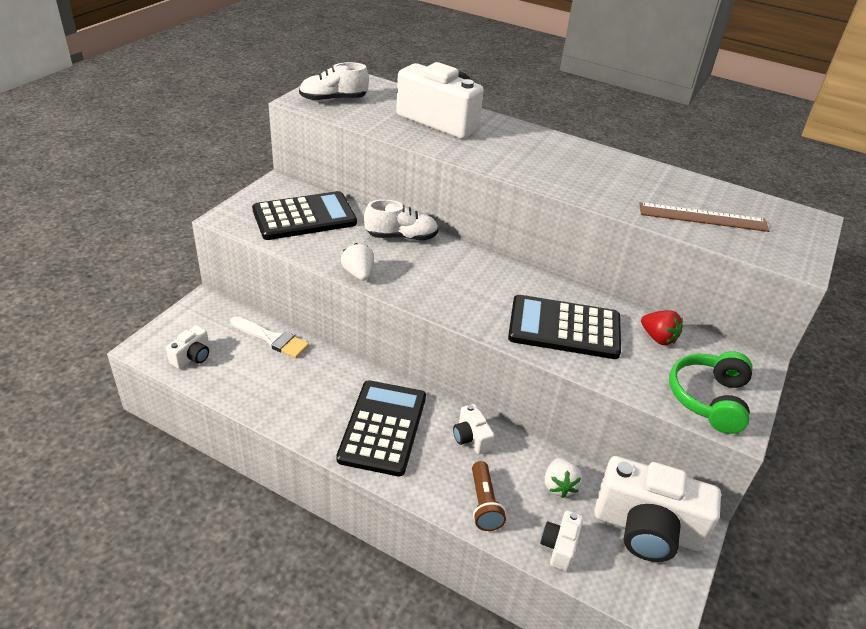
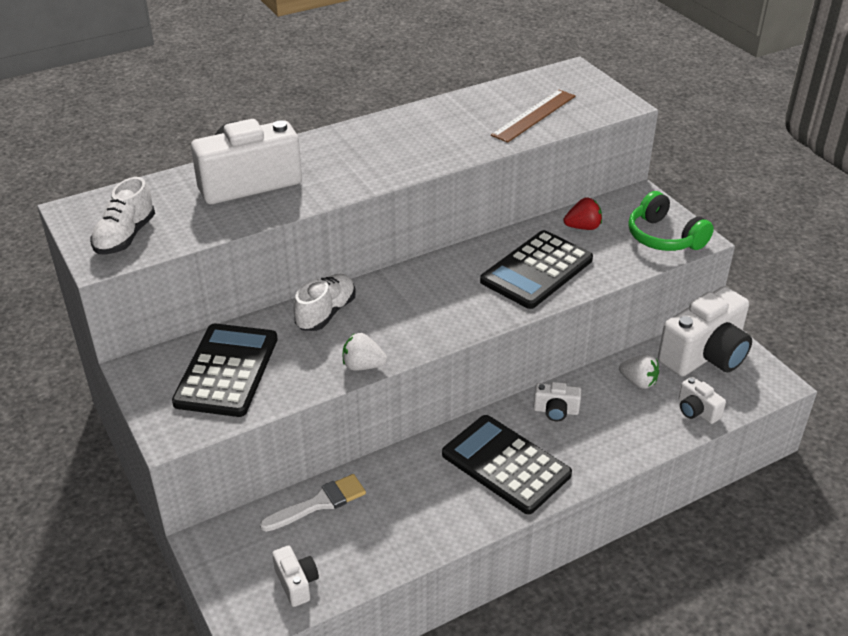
camera: 55 degrees left, 0 degrees up
brown flashlight [472,461,506,531] -> none

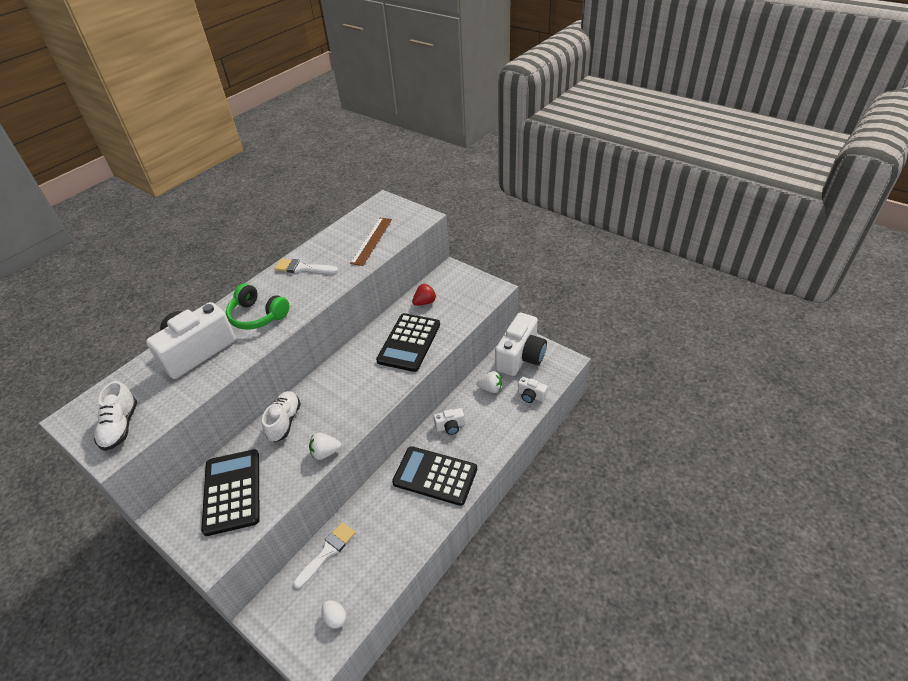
camera: 20 degrees left, 5 degrees up
white camera [272,545,319,607] -> white egg [321,601,346,629]
green headphones [628,191,714,251] -> green headphones moved to [226,283,289,330]
none -> white brush [275,259,338,274]

